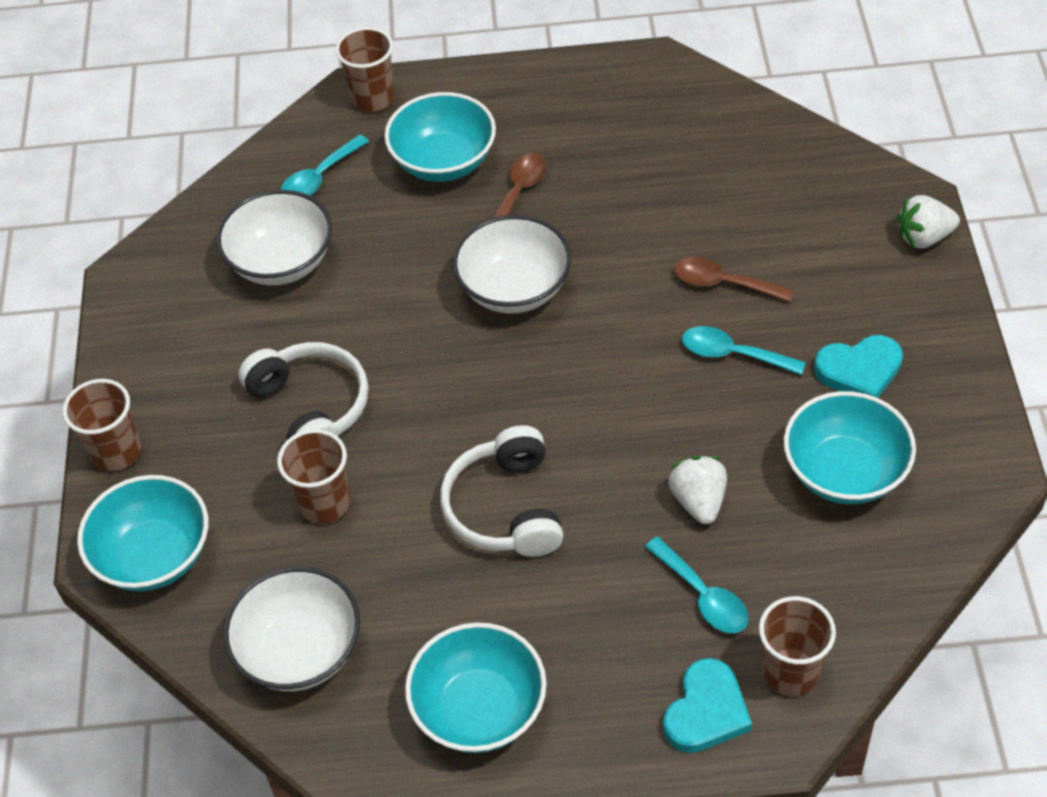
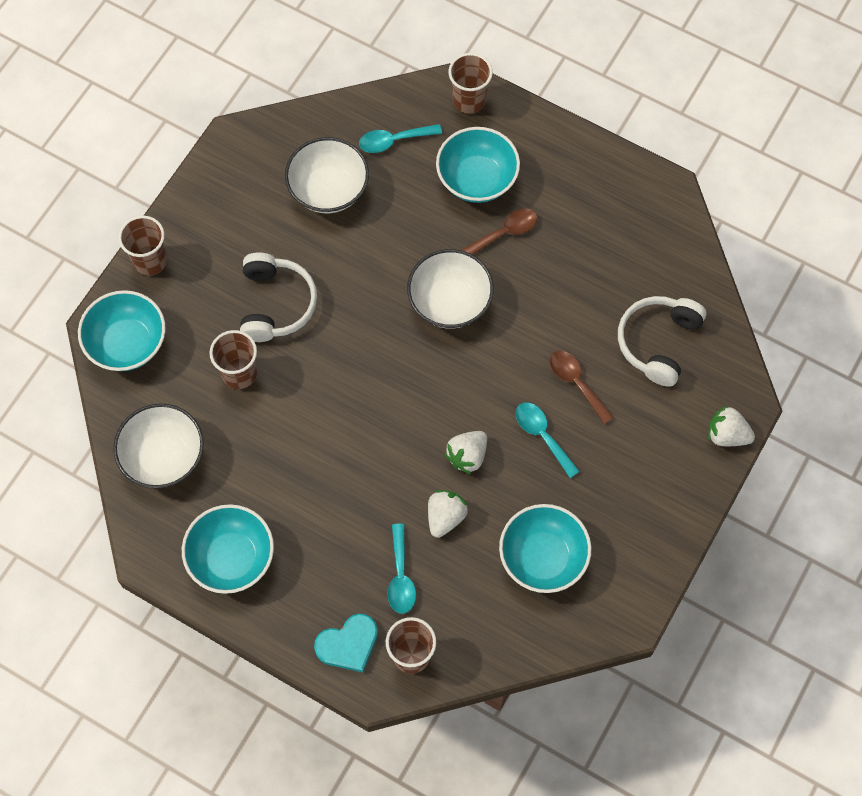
camera: 30 degrees right, 15 degrees up
white headphones [440,425,563,557] -> white headphones moved to [618,296,706,387]
turquoise heart [814,335,903,398] -> none
none -> white strawberry [444,431,487,474]

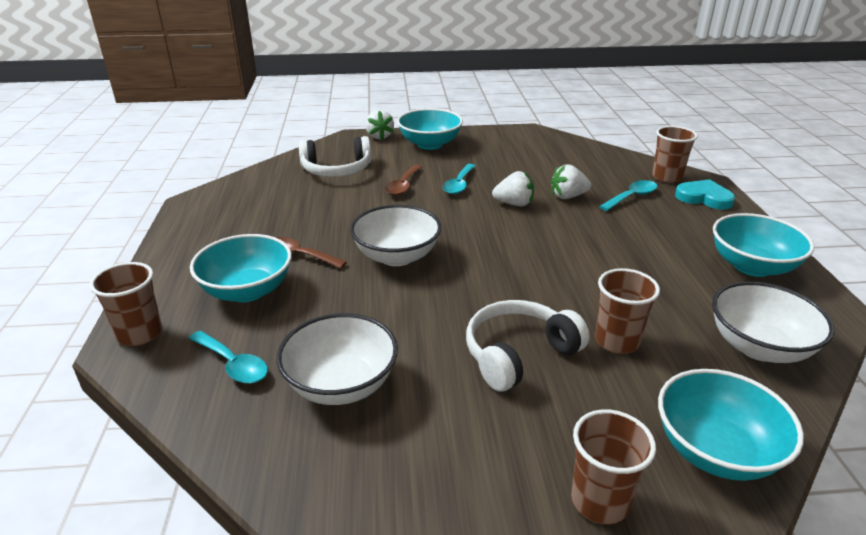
camera: 125 degrees left, 35 degrees down
turquoise bowl [499,504,591,593] -> turquoise bowl moved to [397,108,463,150]

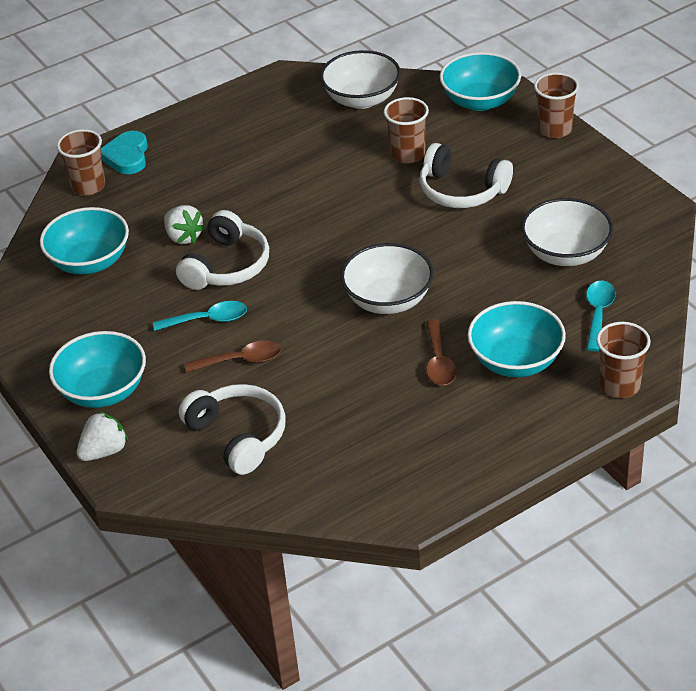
camera: 115 degrees left, 10 degrees up
white strawberry [492,171,534,206] -> white headphones [176,210,269,290]
turquoise spoon [599,180,657,211] -> none
turquoise bowl [713,213,814,277] -> turquoise bowl moved to [40,207,129,275]

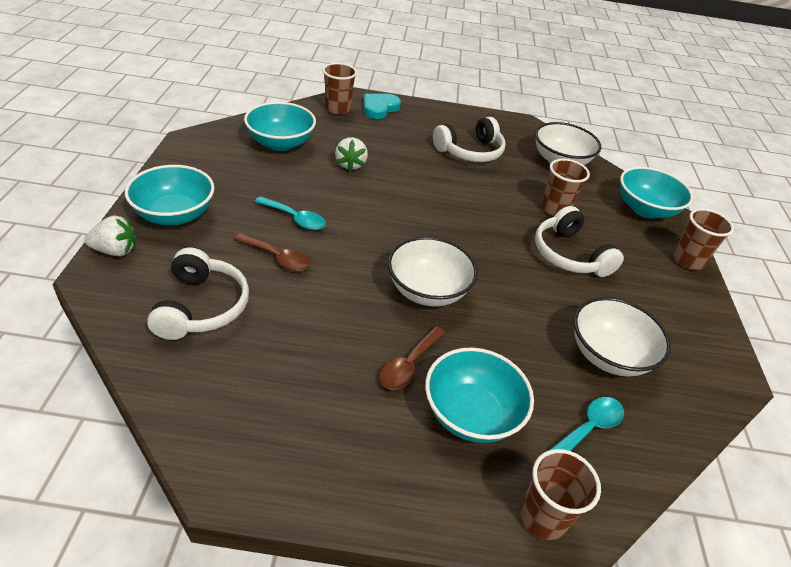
camera: 30 degrees right, 0 degrees up
white headphones [176,210,269,290] -> white headphones moved to [433,117,506,162]

